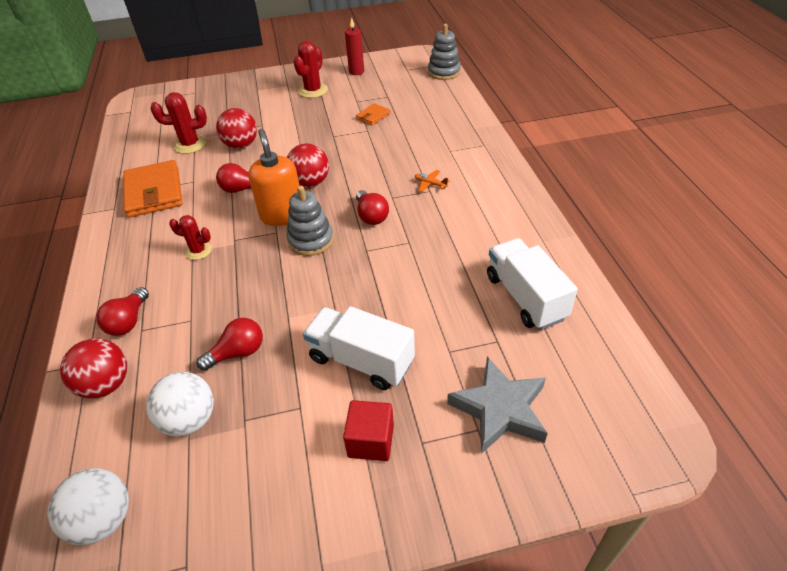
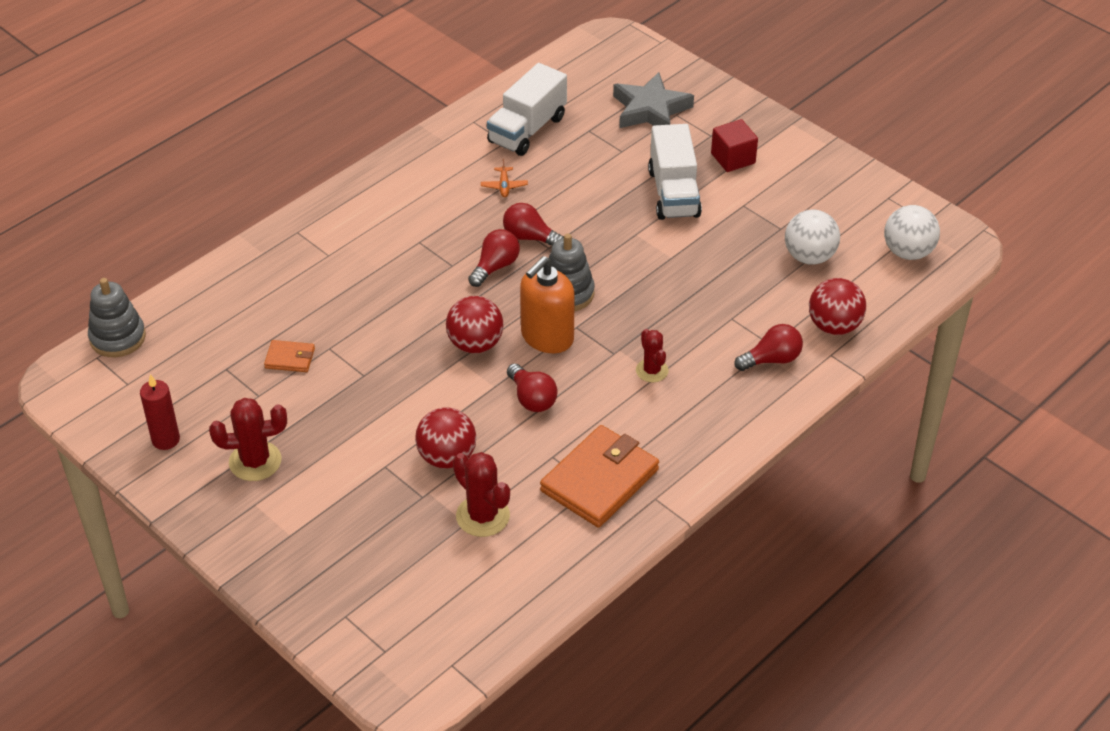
camera: 125 degrees left, 0 degrees up
red light bulb [197,318,263,371] -> red light bulb moved to [503,203,564,246]
orange plane [415,170,450,192] -> orange plane moved to [481,159,528,197]

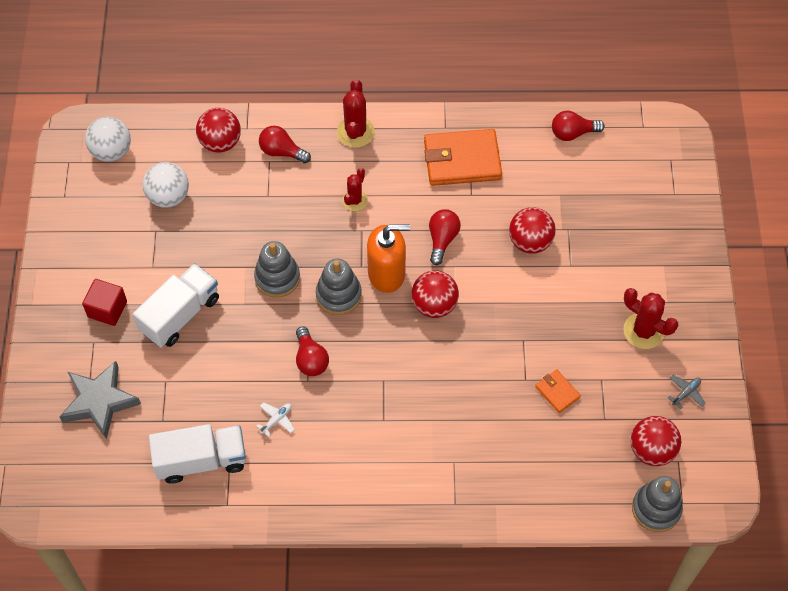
camera: 135 degrees left, 15 degrees up
red candle [140,374,180,450] -> grey plane [667,375,706,409]
red cactus [453,452,510,537] -> red cactus moved to [337,79,375,148]
red light bulb [468,229,520,287] -> red light bulb moved to [552,111,605,141]
orange plane [481,159,528,197] -> white plane [256,402,295,437]
none -> grey stacking toy [254,241,300,298]
none -> red ball [630,416,681,466]

